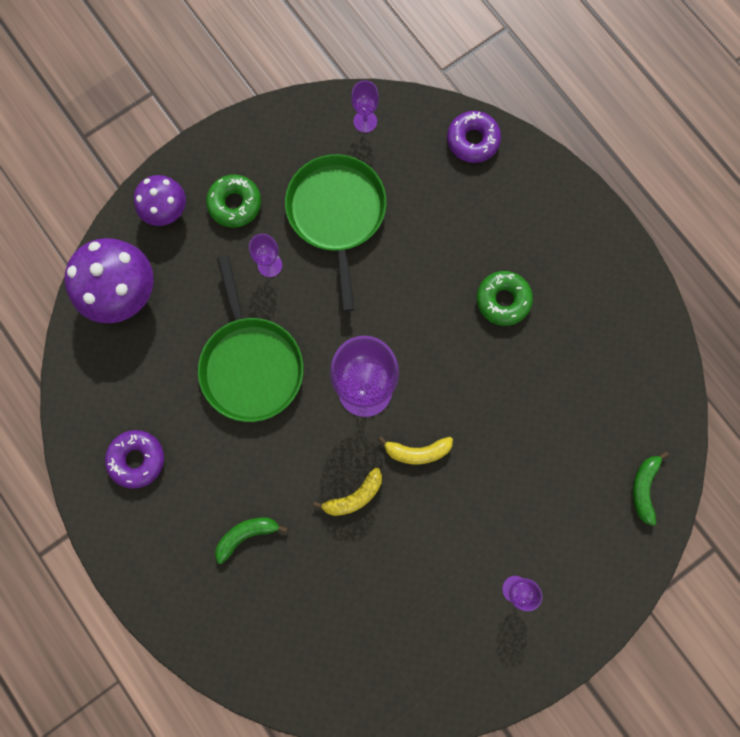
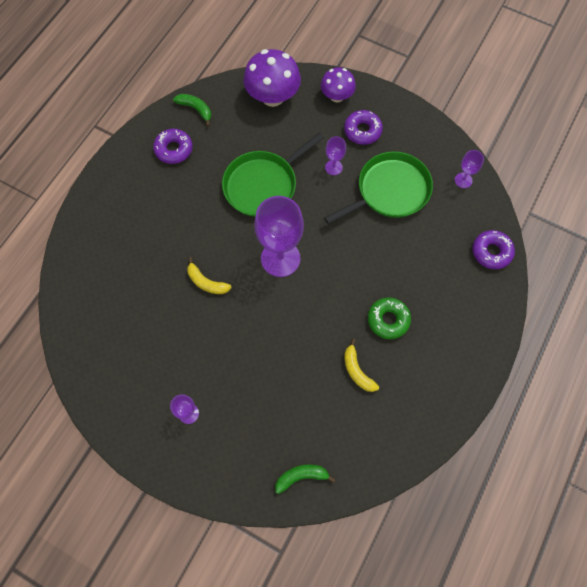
camera: 65 degrees right, 10 degrees down
green donut [206,175,261,228] -> purple donut [344,110,383,145]
green banana [215,517,287,564] -> green banana moved to [173,94,211,126]
yellow banana [378,436,453,464] -> yellow banana moved to [344,339,379,392]

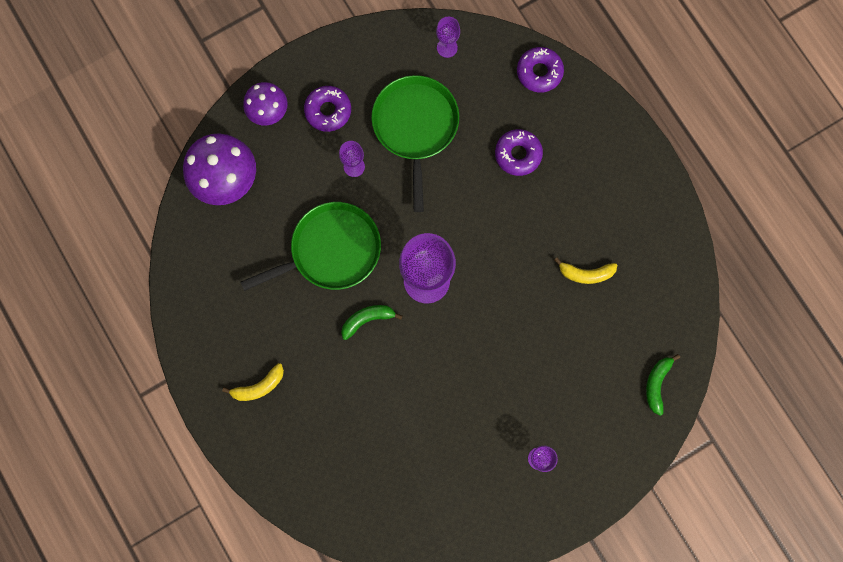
camera: 60 degrees left, 10 degrees up
purple donut [153,129,193,164] -> purple donut moved to [495,129,543,176]
green banana [173,94,211,126] -> green banana moved to [341,305,403,340]
yellow banana [187,257,232,294] -> yellow banana moved to [222,363,284,401]
green pan [222,132,324,217] -> green pan turned 105 degrees counterclockwise [240,202,381,291]
green donut [368,298,411,339] -> none

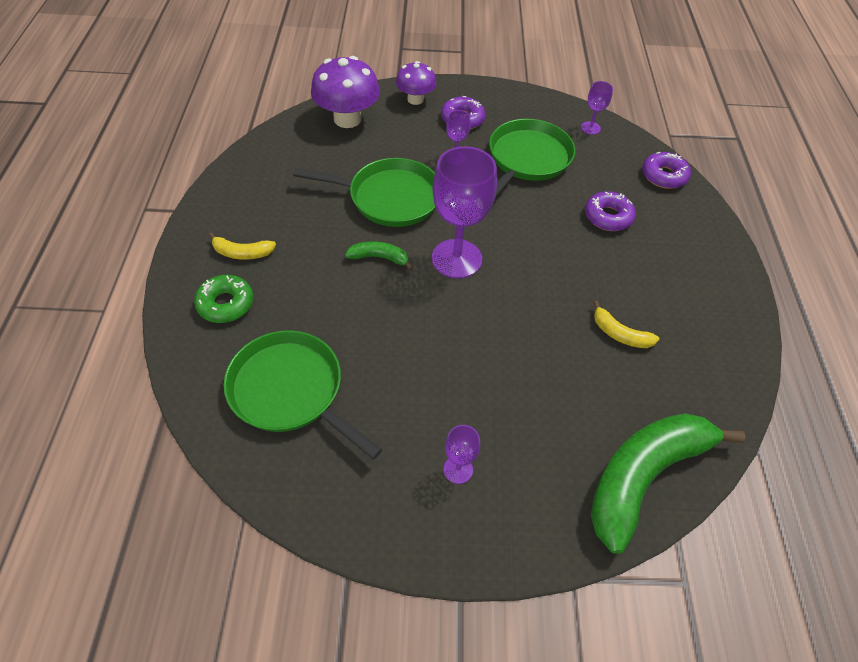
camera: 30 degrees right, 25 degrees down
green banana [646,354,680,416] -> green banana [591,413,746,554], size x2.29
none -> green donut [194,275,253,323]
none -> green pan [224,330,382,459]

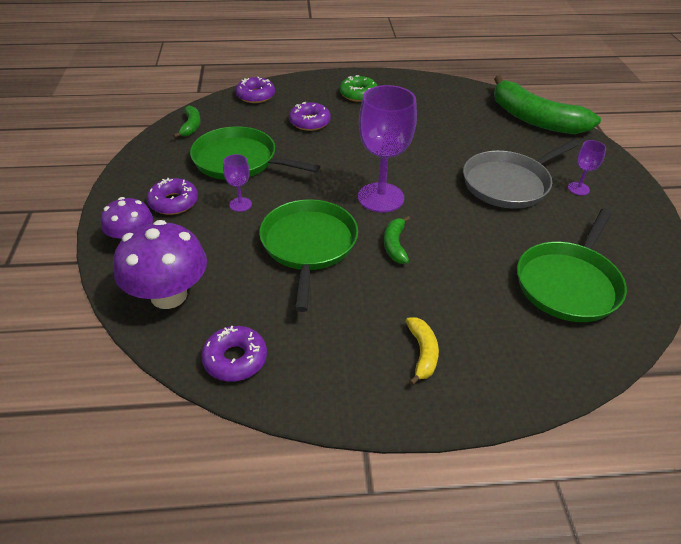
camera: 95 degrees left, 10 degrees down
green donut [194,275,253,323] -> green donut moved to [340,75,378,102]
purple goblet [581,81,613,135] -> green banana [173,106,201,138]
yellow banana [593,301,659,348] -> none
none -> purple donut [201,326,267,382]
none -> grey pan [463,140,579,209]

